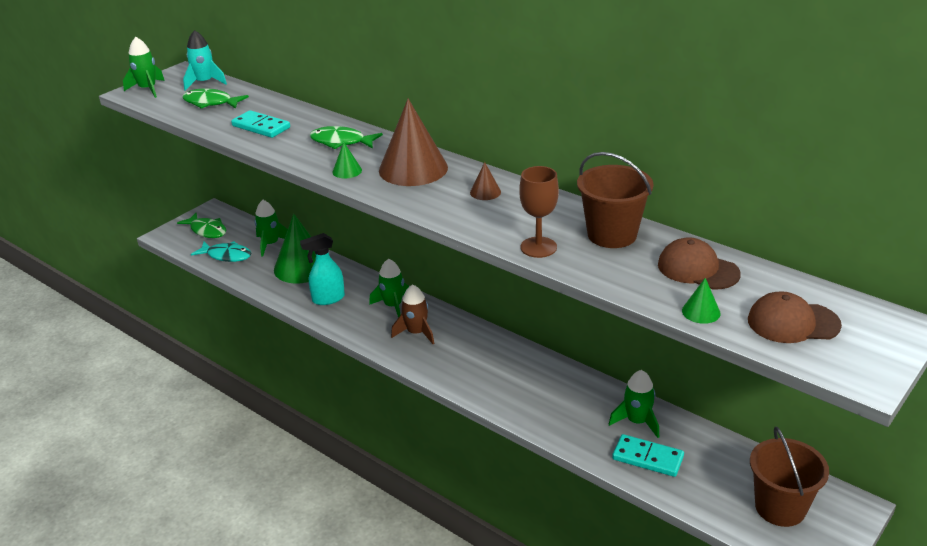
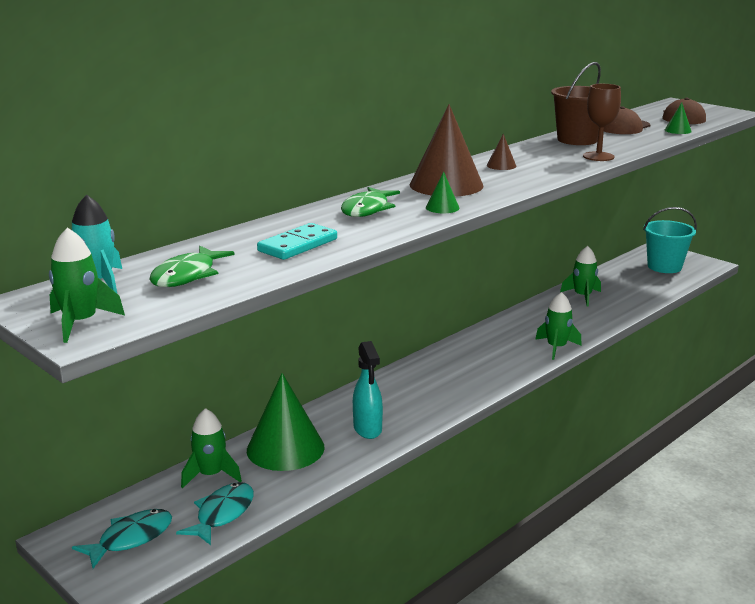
camera: 85 degrees left, 10 degrees down
green fish [177,213,226,238] -> turquoise fish [72,509,172,569]
green rocket [369,259,409,318] -> green rocket moved to [535,292,582,360]
brown rocket [391,284,434,344] -> none
turquoise domino [612,434,684,477] -> none
brown bucket [750,427,829,527] -> turquoise bucket [643,207,697,273]

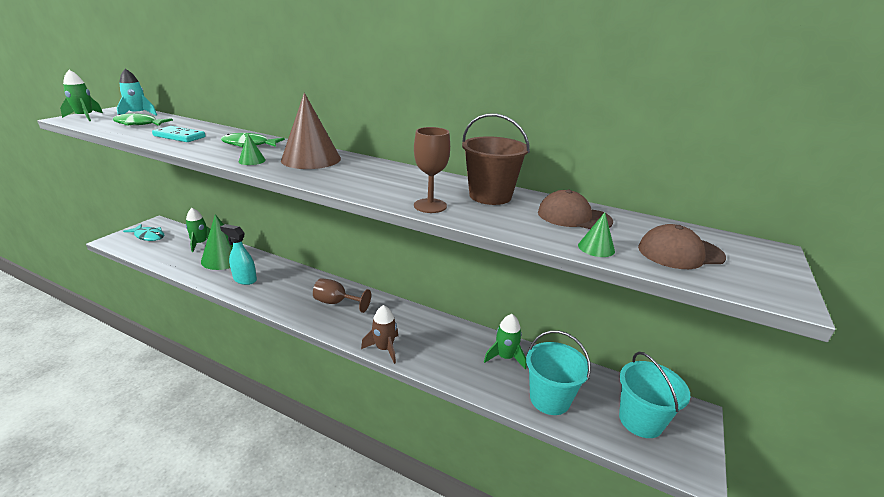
camera: 70 degrees right, 5 degrees up
turquoise fish [176,482,254,545] -> none
turquoise spray bottle [353,341,383,439] -> turquoise spray bottle turned 60 degrees clockwise [220,224,257,285]
brown cone [487,134,516,170] -> none
green rocket [535,292,582,360] -> brown rocket [361,305,398,364]
none -> brown goblet [313,278,371,313]
none -> turquoise bucket [526,330,591,415]

